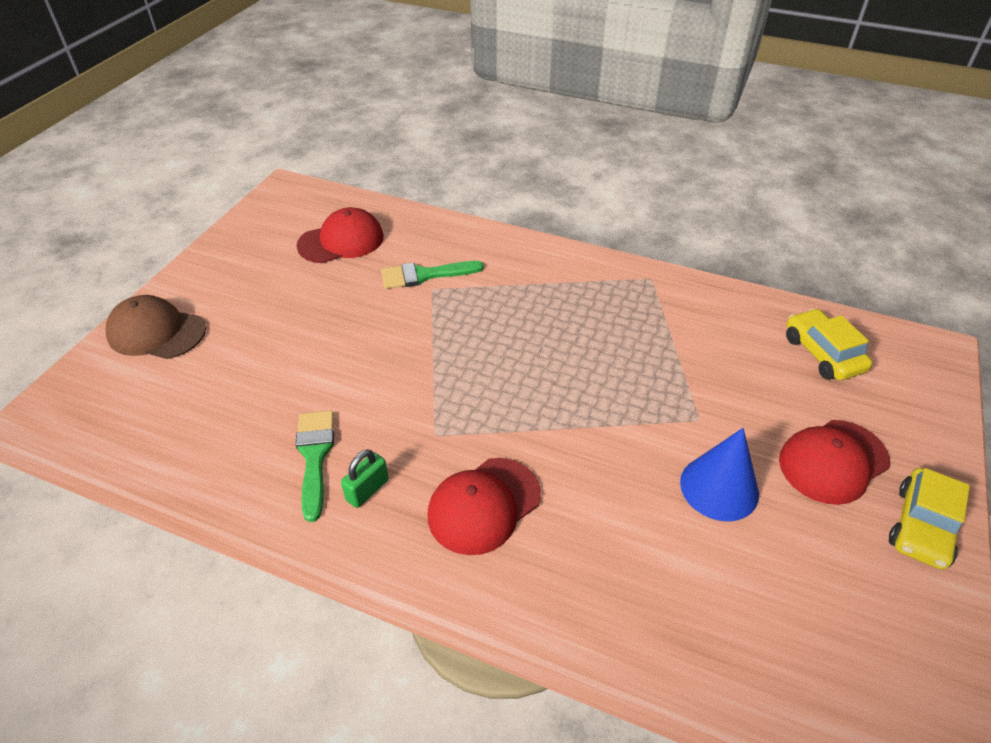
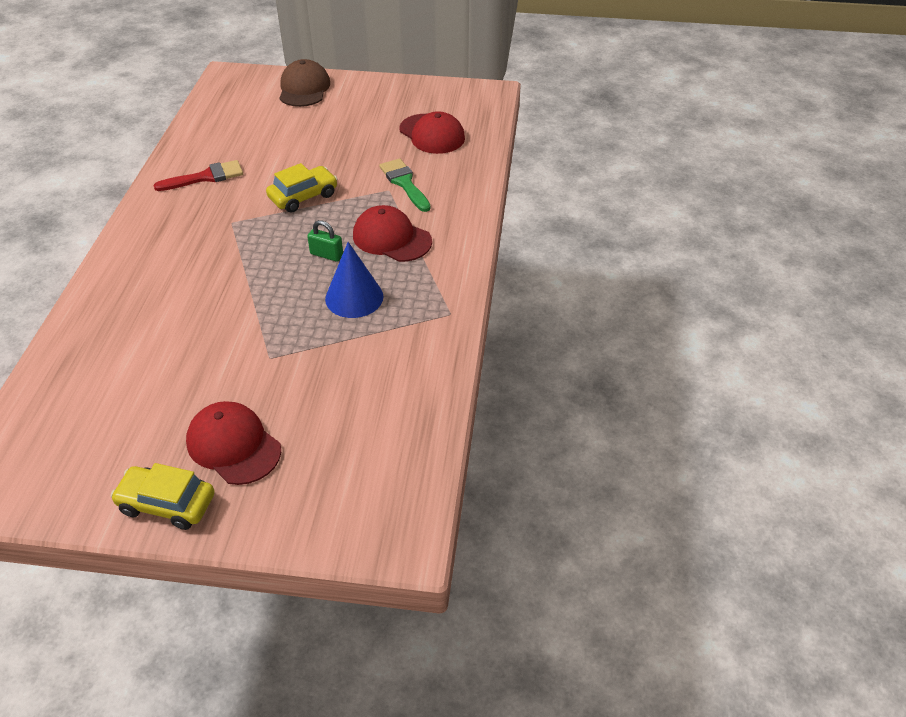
camera: 75 degrees right, 0 degrees up
green brush [295,411,334,522] -> red brush [154,160,243,191]
green padlock [341,449,389,508] -> green padlock moved to [307,220,343,262]
red cap [428,458,541,555] -> red cap moved to [353,205,432,262]
blue cone [680,428,759,522] -> blue cone moved to [325,242,383,318]
yellow car [786,309,872,380] -> yellow car moved to [266,163,337,213]

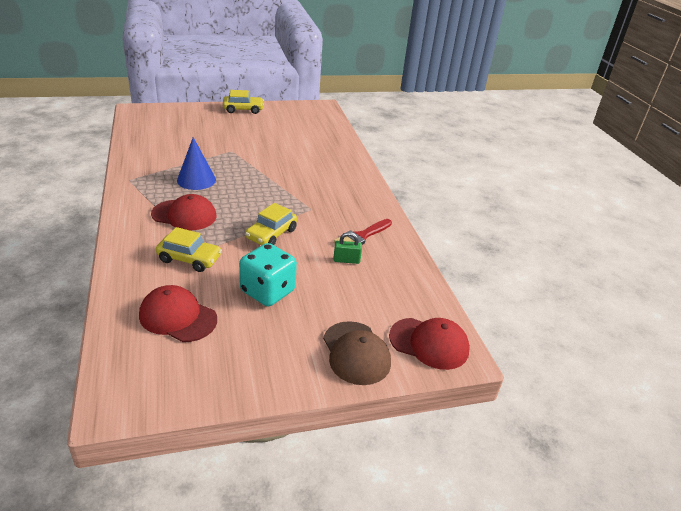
camera: 155 degrees right, 10 degrees down
red cap [186,401,281,485] -> red cap moved to [389,318,470,370]
green padlock [307,220,343,262] -> green padlock moved to [333,232,362,264]
green brush [379,158,431,212] -> yellow car [156,227,222,272]
none -> turquoise dice [239,243,297,307]

